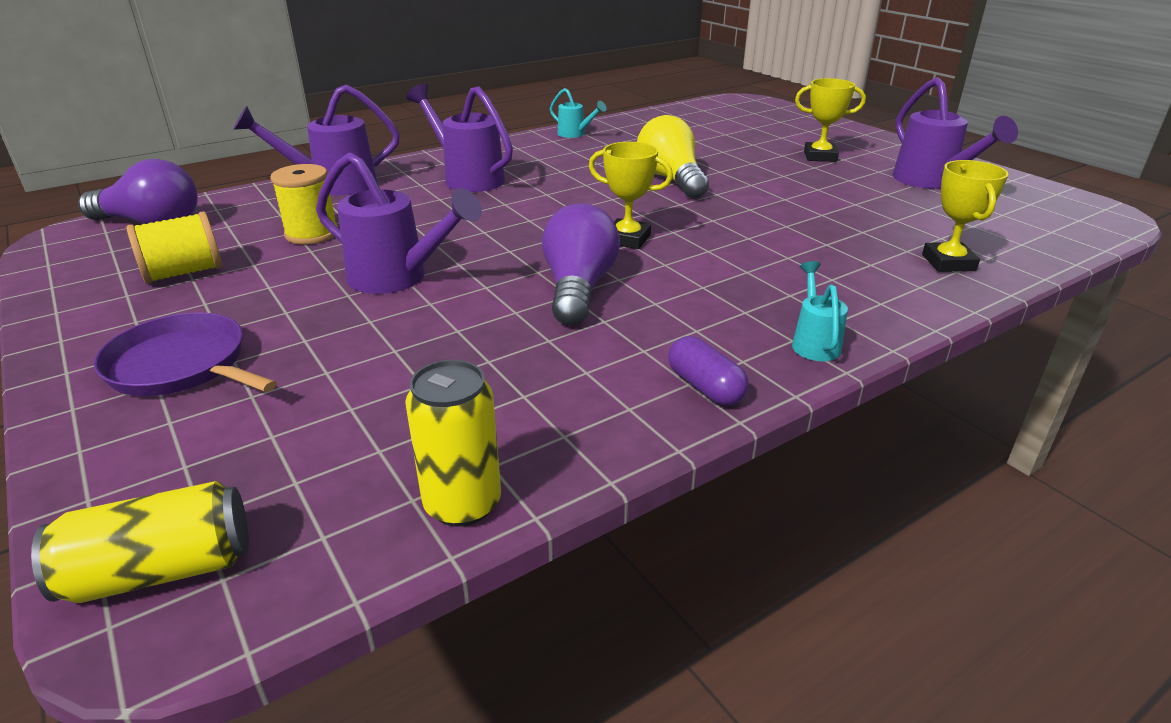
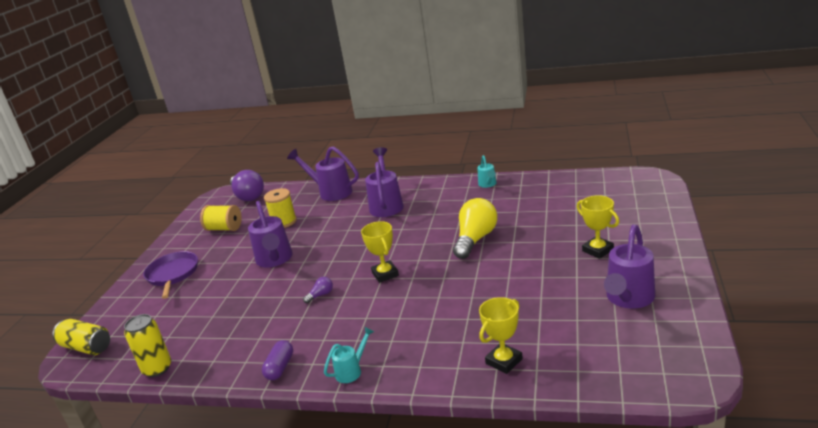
camera: 50 degrees right, 5 degrees down
purple light bulb [542,203,620,325] -> purple light bulb [303,277,333,303], size x0.43

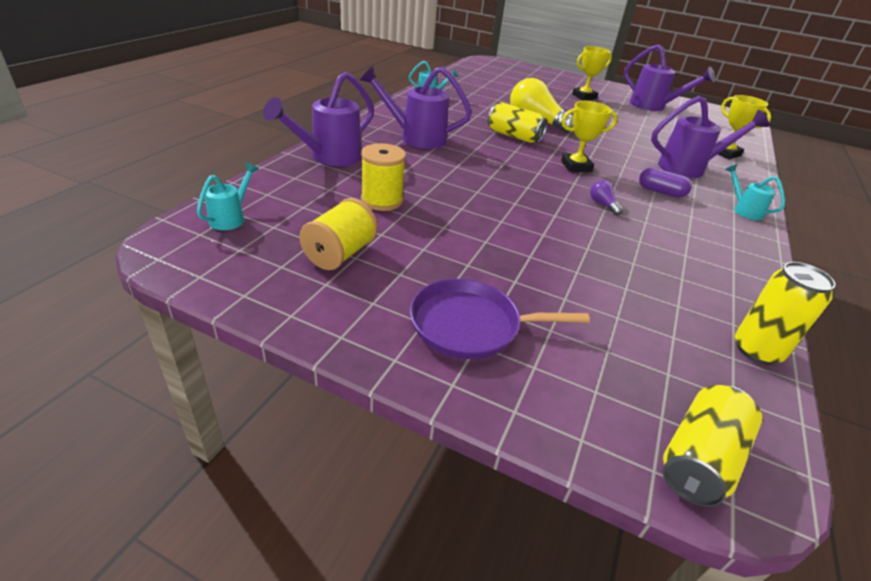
camera: 85 degrees left, 10 degrees up
purple light bulb [230,170,264,201] -> turquoise watering can [196,163,259,230]
purple watering can [248,201,293,268] -> purple watering can moved to [651,96,769,178]
purple capsule [262,340,293,380] -> purple capsule moved to [639,168,692,198]
none -> yellow can [488,102,548,143]

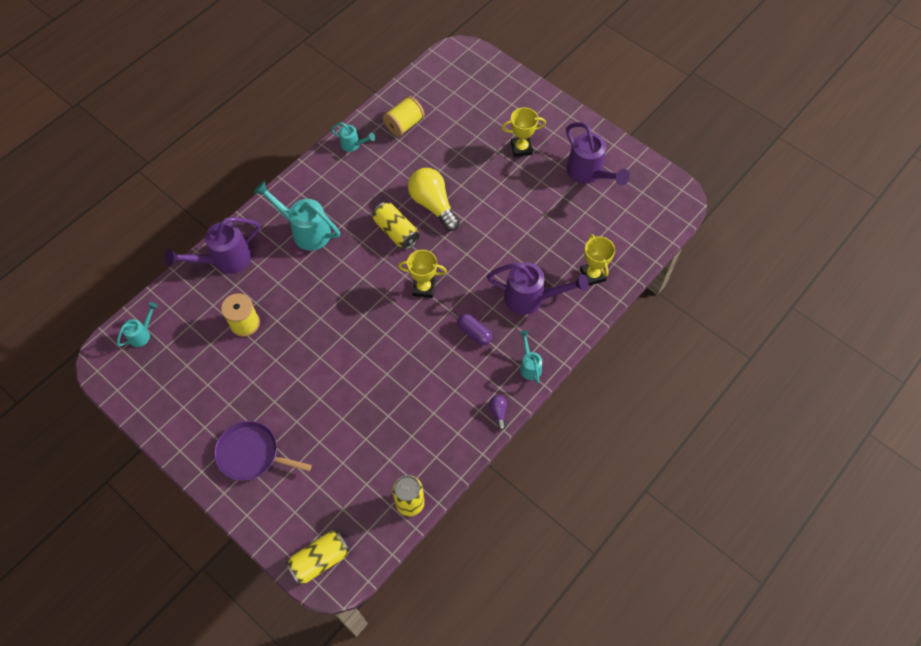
camera: 20 degrees right, 25 degrees up
yellow spool [299,198,378,270] -> yellow spool moved to [383,96,425,137]
purple watering can [360,66,472,149] -> turquoise watering can [253,181,340,251]
purple light bulb [590,180,623,215] -> purple light bulb moved to [489,395,507,430]

